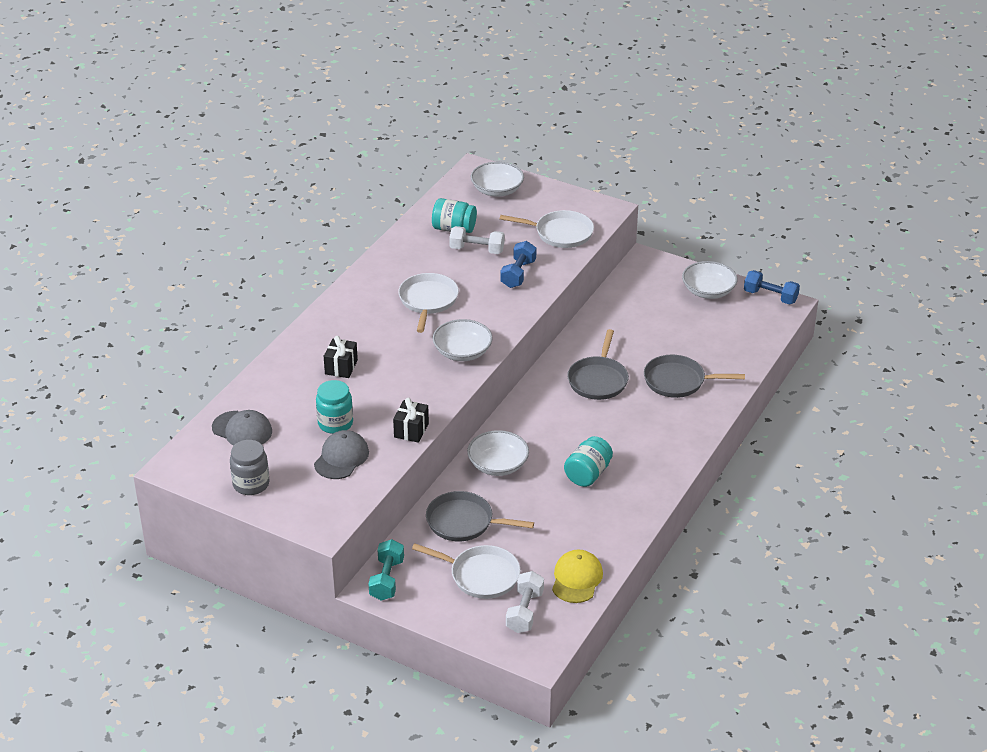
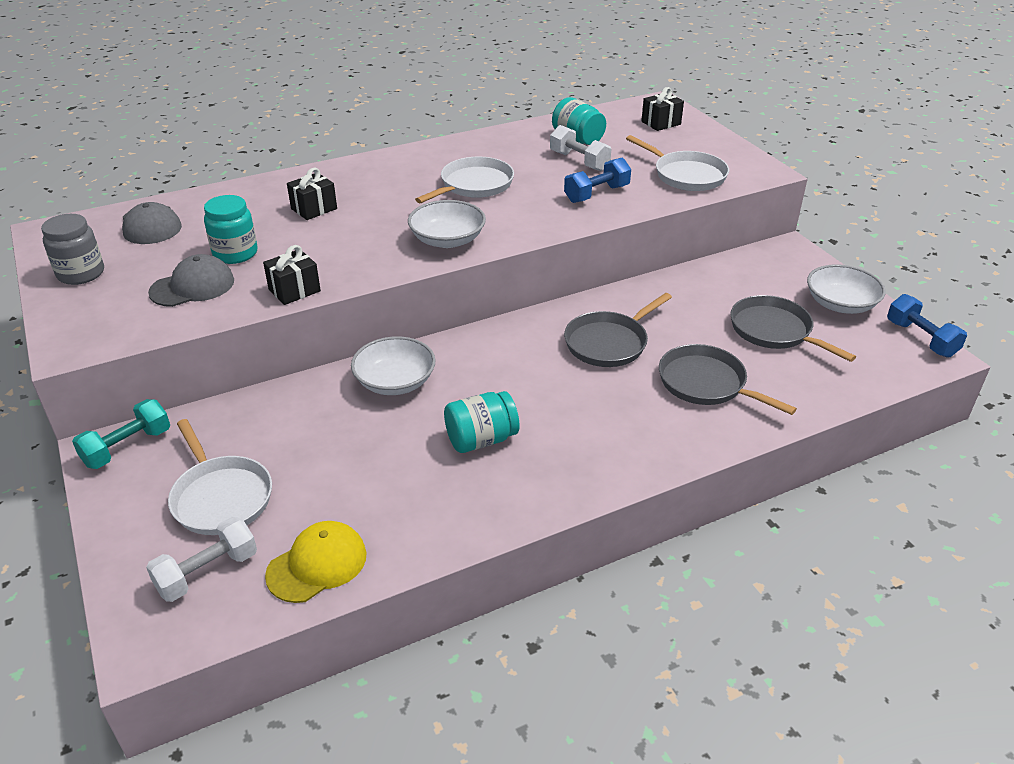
camera: 35 degrees right, 0 degrees up
grey pan [426,491,534,541] -> grey pan moved to [730,295,856,362]
white bowl [471,162,524,197] -> black gift [641,87,684,131]

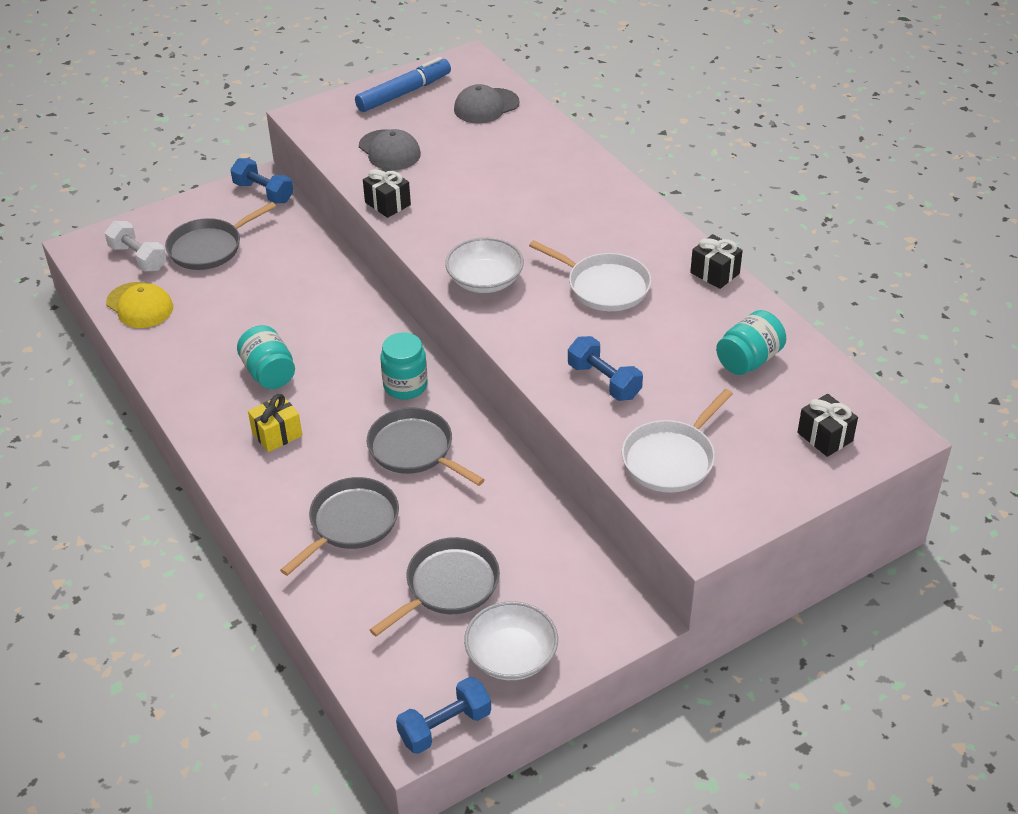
camera: 85 degrees right, 5 degrees up
grey jar [41,214,104,285] -> blue marker [355,57,451,112]
turquoise dumbbell [72,399,170,469] -> blue dumbbell [230,158,293,203]
white pan [168,419,272,535] -> grey pan [165,202,276,270]
turquoise jar [204,195,257,264] -> turquoise jar moved to [380,332,428,400]
black gift [287,168,337,220] -> black gift moved to [690,234,743,289]
white bowl [351,336,436,395] -> none
white dumbbell [550,125,611,171] -> none
none -> yellow gift [248,394,302,452]

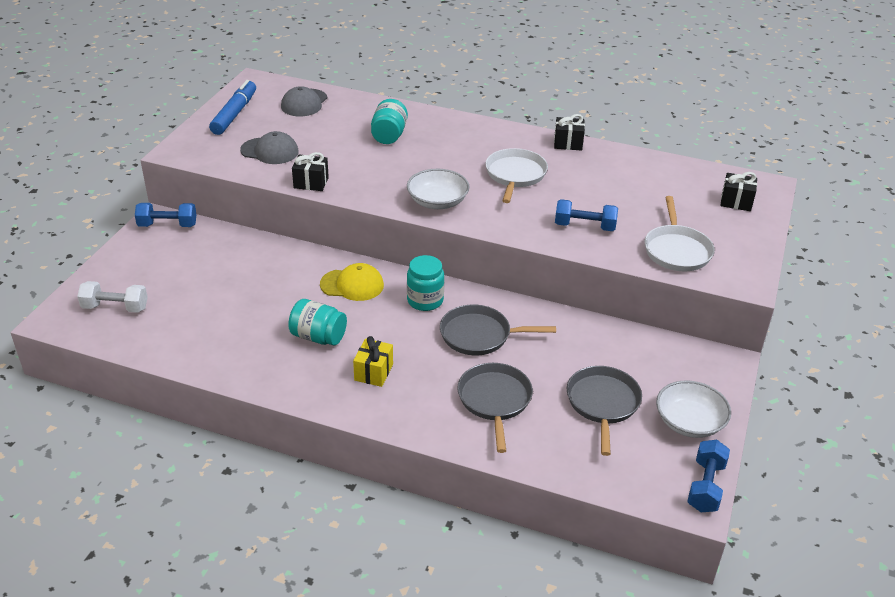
camera: 40 degrees left, 5 degrees down
yellow cap [106,282,173,328] -> yellow cap moved to [320,263,384,301]
grey pan [165,202,276,270] -> none
white pan [529,240,652,311] -> white pan turned 75 degrees counterclockwise [485,148,548,203]
turquoise jar [716,310,786,375] -> turquoise jar moved to [371,99,408,144]

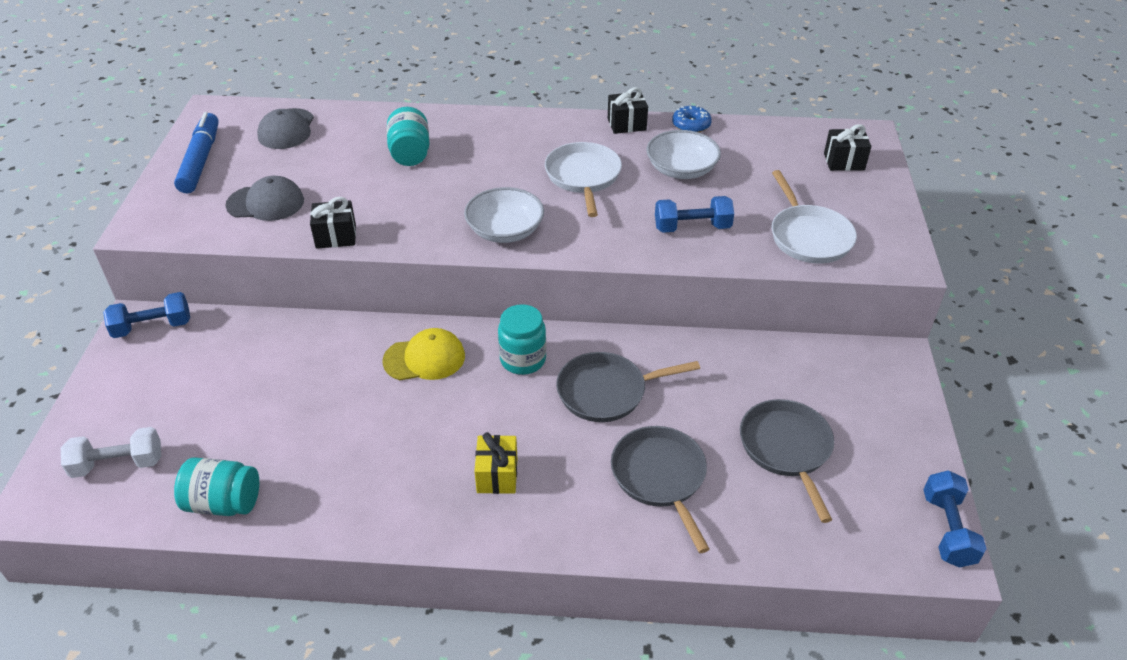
camera: 15 degrees left, 5 degrees up
turquoise jar [288,299,347,346] -> turquoise jar moved to [174,457,259,516]
white bowl [656,381,731,438] -> white bowl moved to [647,130,721,179]
none -> blue donut [672,106,712,133]

